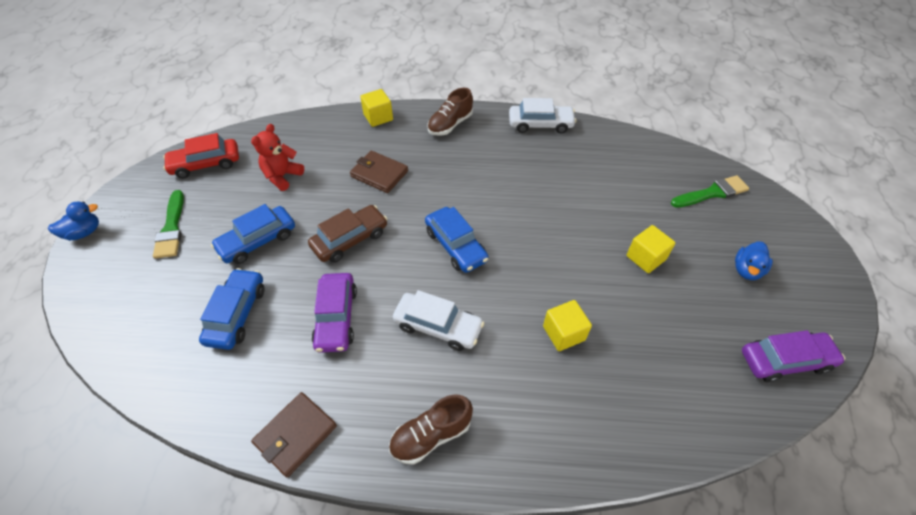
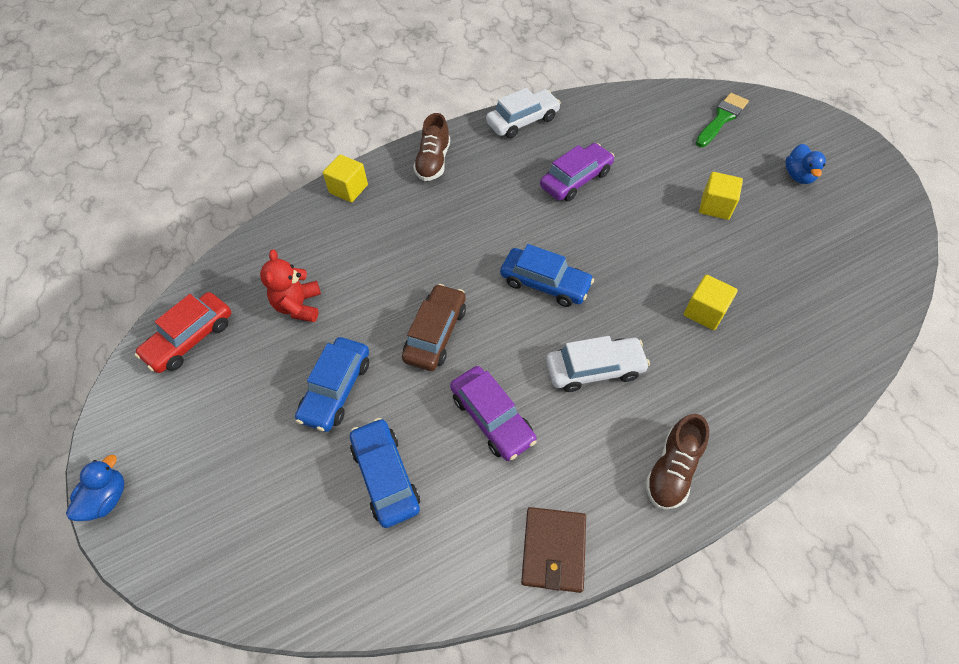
camera: 30 degrees left, 5 degrees up
green brush [153,190,184,259] -> none
brown wallet [350,151,408,193] -> none
purple car [742,330,845,382] -> purple car moved to [540,143,614,201]

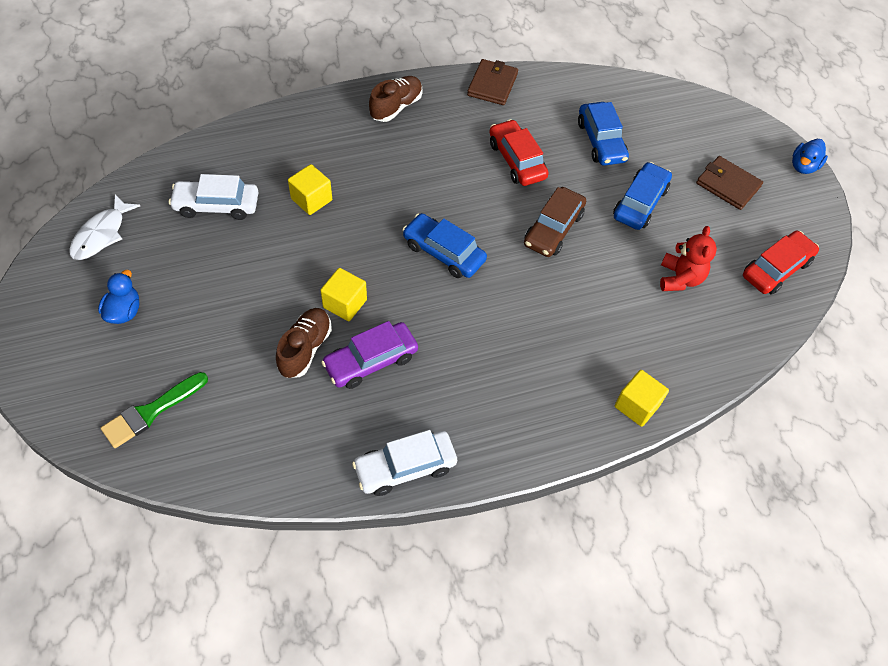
camera: 175 degrees left, 0 degrees up
brown shoe [413,113,450,181] -> brown shoe moved to [276,308,332,378]
purple car [450,366,537,461] -> red car [490,119,549,186]
white car [546,336,650,392] -> white car moved to [169,174,259,220]
yellow cube [699,172,743,220] -> yellow cube moved to [320,268,367,321]
none -> white fish [69,194,140,260]
none -> brown wallet [696,156,763,210]

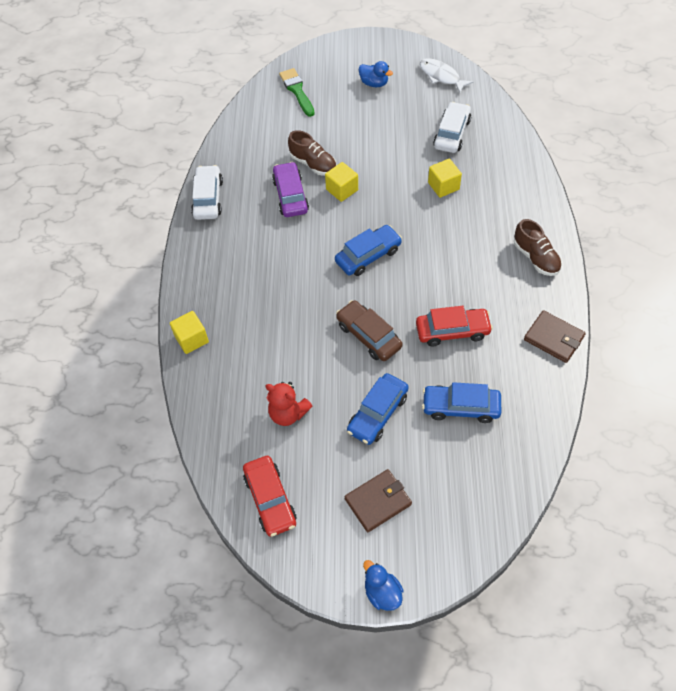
camera: 115 degrees right, 0 degrees up
blue car [613,162,672,230] -> blue car turned 75 degrees clockwise [347,373,409,445]

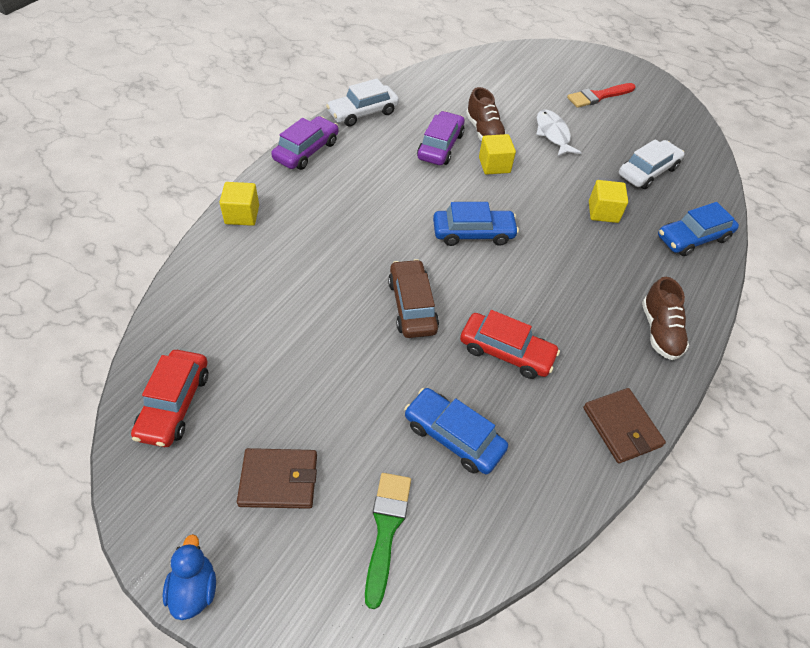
camera: 25 degrees right, 5 degrees down
white car [191,165,223,220] -> white car turned 150 degrees counterclockwise [326,79,399,127]
red teddy bear [265,382,312,426] -> none
green brush [279,68,315,117] -> green brush moved to [365,473,411,609]
blue car [347,373,409,445] -> blue car moved to [658,202,739,256]
blue duck [358,61,393,87] -> red brush [567,83,635,108]
white fish [420,58,473,93] -> white fish moved to [536,109,582,157]
none -> purple car [271,116,339,170]

